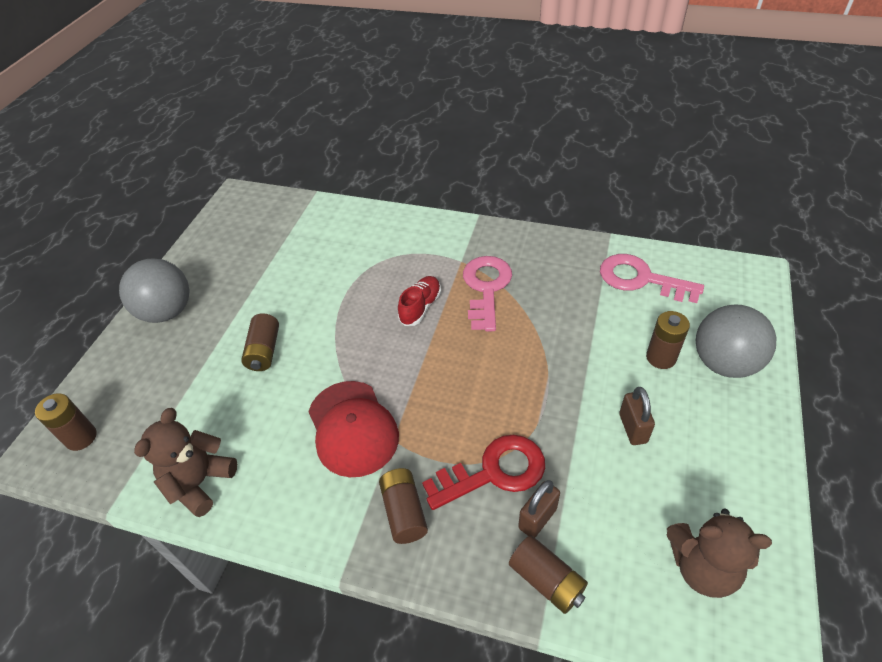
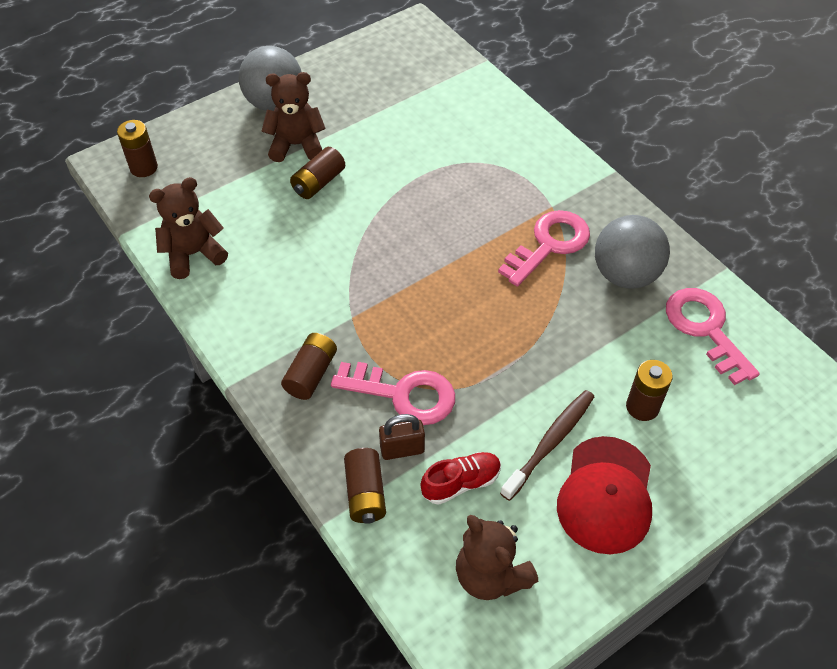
camera: 35 degrees right, 5 degrees up
red cap [308,381,399,477] -> red cap moved to [557,436,652,554]
red shoe [398,276,441,326] -> red shoe moved to [420,452,501,505]
red key [422,435,545,510] -> pink key [331,362,455,425]
brown padlock [619,387,655,445] -> brown toothbrush [500,390,594,501]
grey ball [696,304,777,378] -> grey ball moved to [595,215,670,289]
none -> brown teddy bear [262,72,326,162]

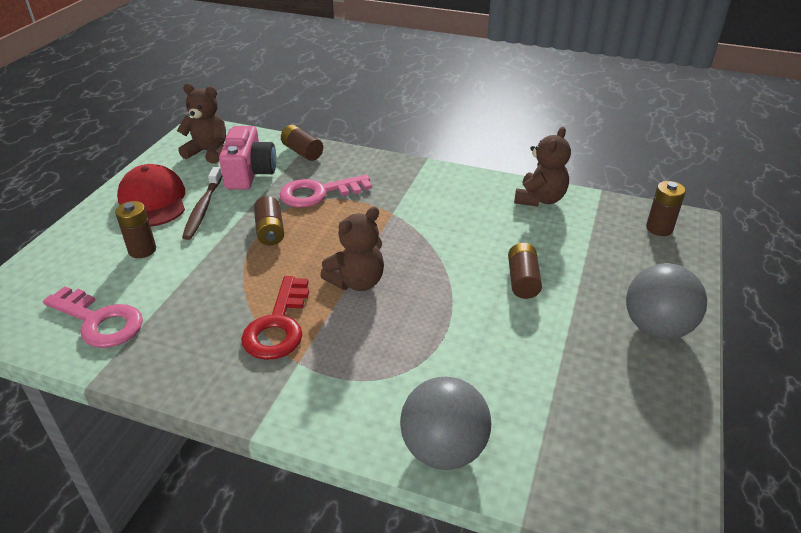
camera: 145 degrees right, 15 degrees down
brown teddy bear [262,72,326,162] -> brown teddy bear moved to [320,207,384,291]
brown battery [281,333,337,400] -> brown battery moved to [254,196,284,245]
brown padlock [379,414,425,460] -> none
red shoe [420,452,501,505] -> pink camera [219,126,276,190]
pink key [498,210,590,287] -> red key [241,276,309,360]
grey ball [595,215,670,289] -> grey ball moved to [400,377,491,470]

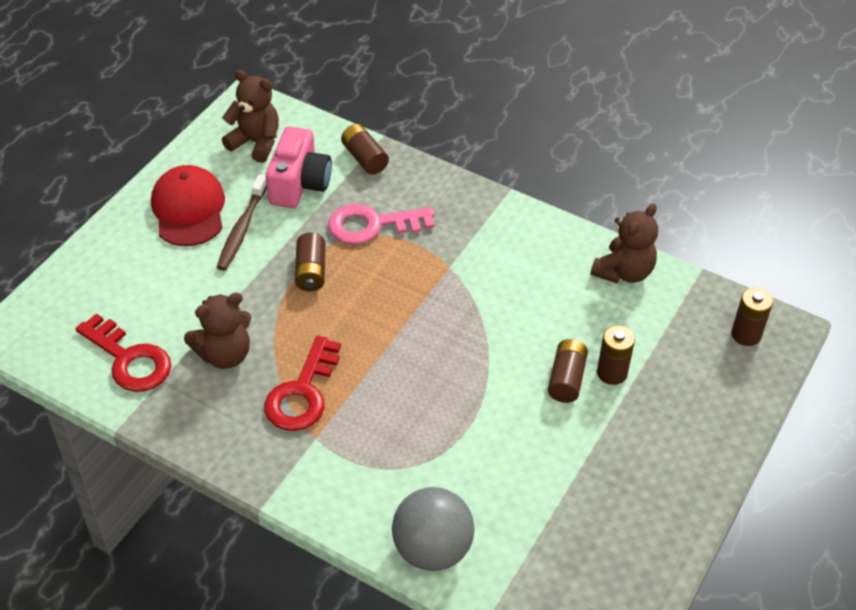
camera: 10 degrees right, 10 degrees up
pink key [43,286,143,348] -> red key [75,314,171,392]
brown battery [115,201,156,258] -> brown battery moved to [597,326,635,385]
brown teddy bear [320,207,384,291] -> brown teddy bear moved to [184,292,251,369]
grey ball [626,263,707,339] -> none

